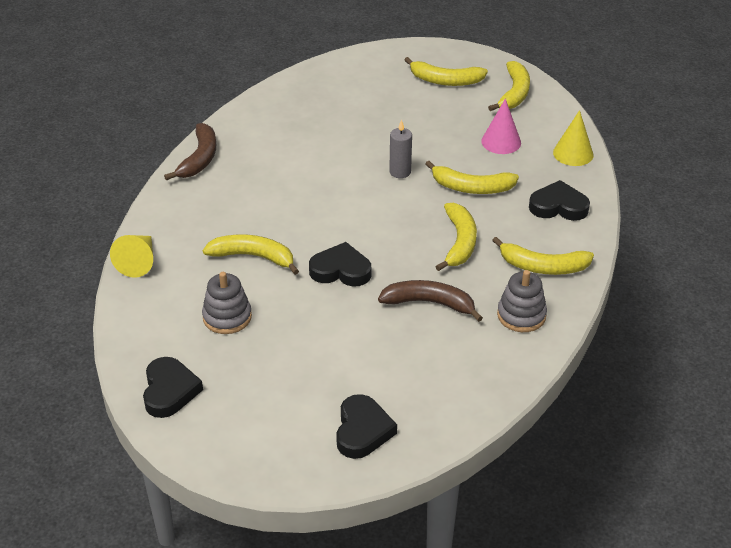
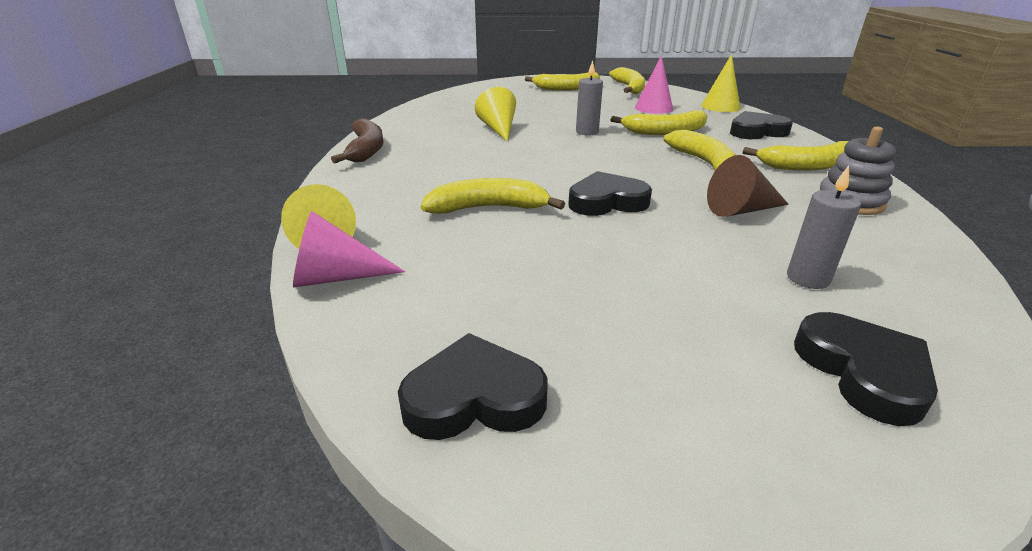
camera: 20 degrees left, 10 degrees down
black heart [143,357,203,418] -> black heart turned 75 degrees counterclockwise [398,333,547,440]
grey stacking toy [202,272,252,334] -> none
brown banana [378,280,483,322] -> brown cone [707,155,789,217]
none -> pink cone [293,211,405,288]
none -> yellow cone [475,87,516,142]
none -> grey candle [787,166,861,289]

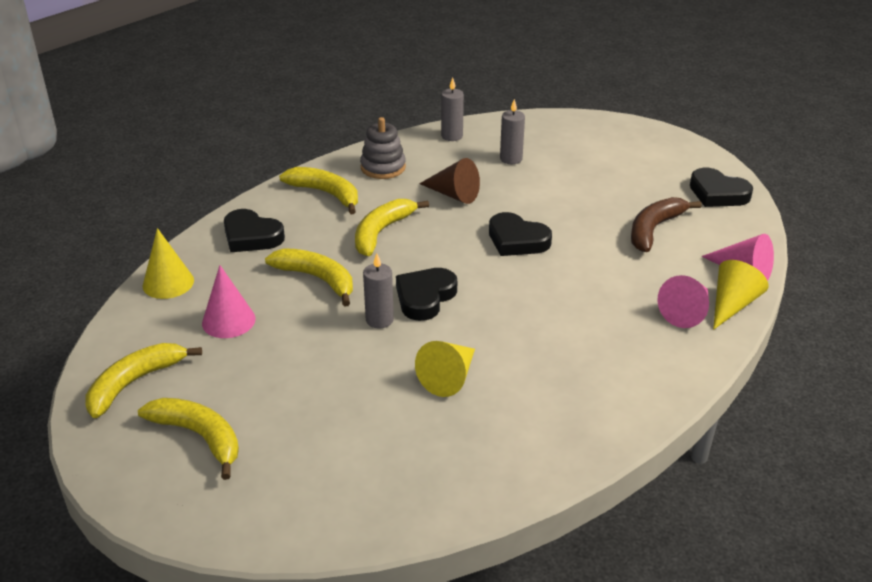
camera: 135 degrees left, 5 degrees up
brown banana [331,118,384,163] -> brown banana moved to [631,197,702,252]
yellow banana [421,178,565,214] -> none
black heart [794,312,938,426] -> black heart moved to [396,268,457,321]
none -> grey candle [441,77,464,141]
none -> pink cone [657,275,709,328]

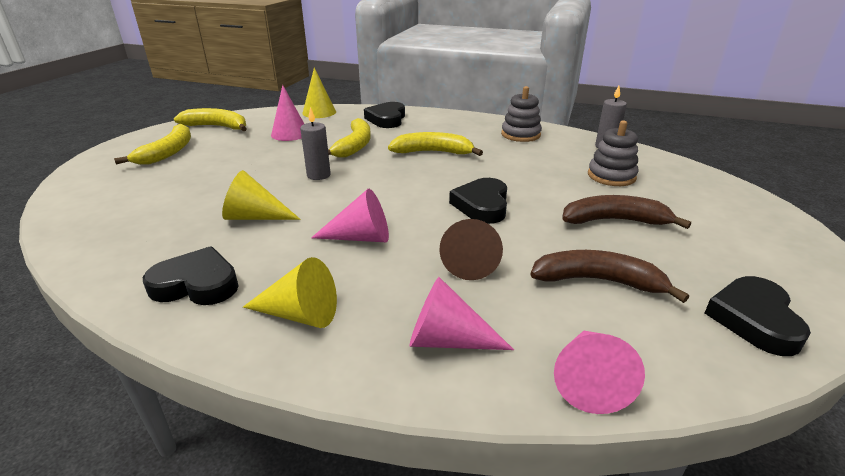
camera: 65 degrees right, 5 degrees down
yellow banana [279,167,358,214] -> none
black heart [396,268,457,321] -> black heart moved to [143,246,239,305]
brown cone [419,158,480,204] -> brown cone moved to [439,219,503,280]
grey candle [500,99,525,164] -> grey stacking toy [588,120,639,186]
yellow cone [713,260,769,330] -> yellow cone moved to [243,257,337,328]
none -> pink cone [311,189,389,242]
none -> brown banana [563,195,691,229]

